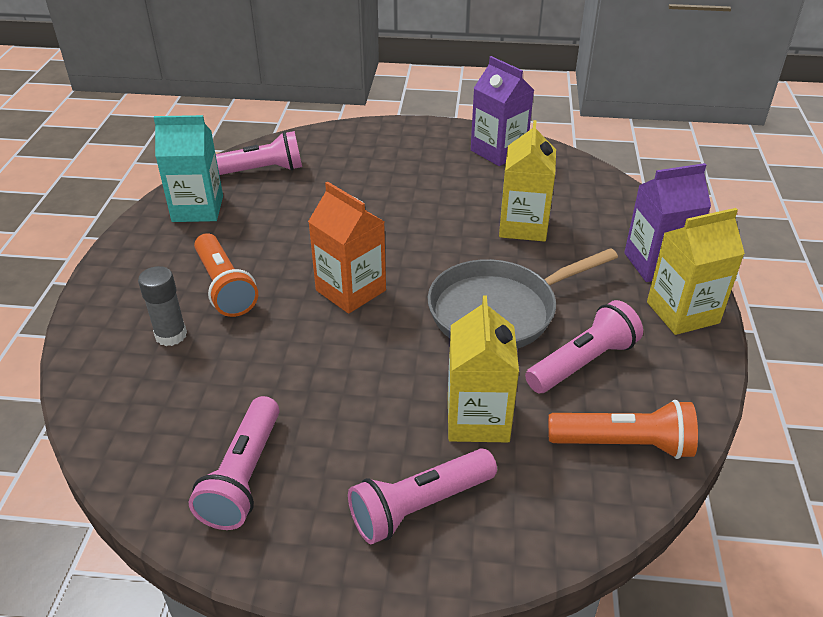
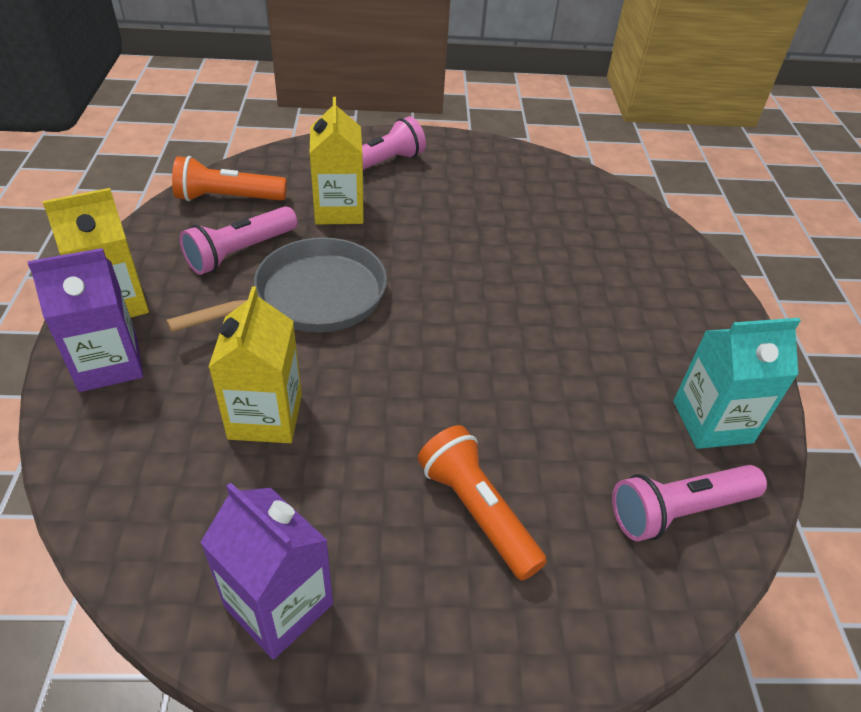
camera: 170 degrees right, 5 degrees up
grey glue stick [138,266,187,346] -> none
pink flashlight [189,396,279,530] -> none
orange flashlight [194,233,258,317] -> orange flashlight moved to [418,425,547,580]
orange carton [308,182,386,314] -> none

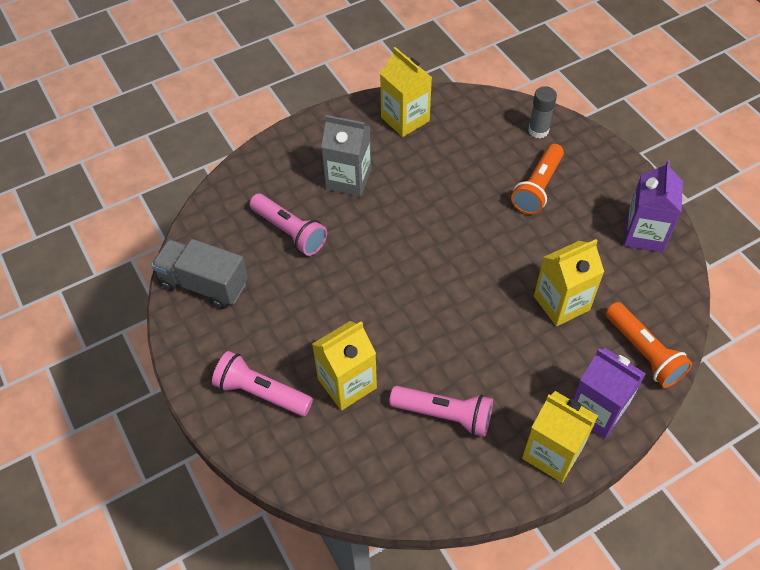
camera: 115 degrees left, 10 degrees up
grey pan [166,237,387,333] -> none
orange flashlight [172,156,287,201] -> orange flashlight moved to [605,302,692,388]
pink flashlight [612,465,767,541] -> pink flashlight moved to [250,194,327,256]
turquoise carton [673,318,801,449] -> yellow carton [380,47,432,137]
none -> grey truck [151,239,248,309]
none -> grey carton [321,115,371,197]
none -> grey glue stick [528,86,557,138]

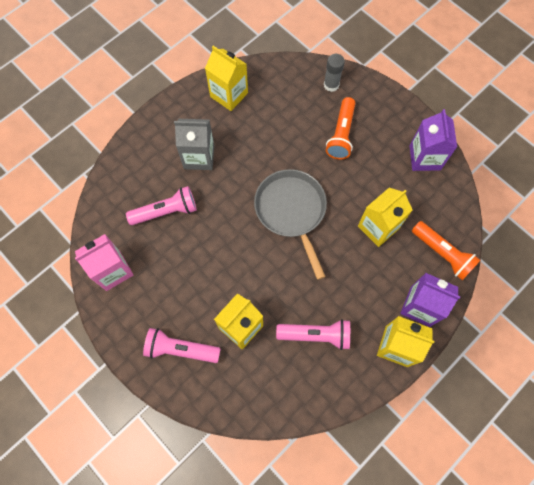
camera: 15 degrees left, 15 degrees up
grey truck [151,239,248,309] -> pink carton [75,234,134,291]
pink flashlight [250,194,327,256] -> pink flashlight turned 45 degrees counterclockwise [126,186,197,225]
none -> grey pan [254,169,327,280]

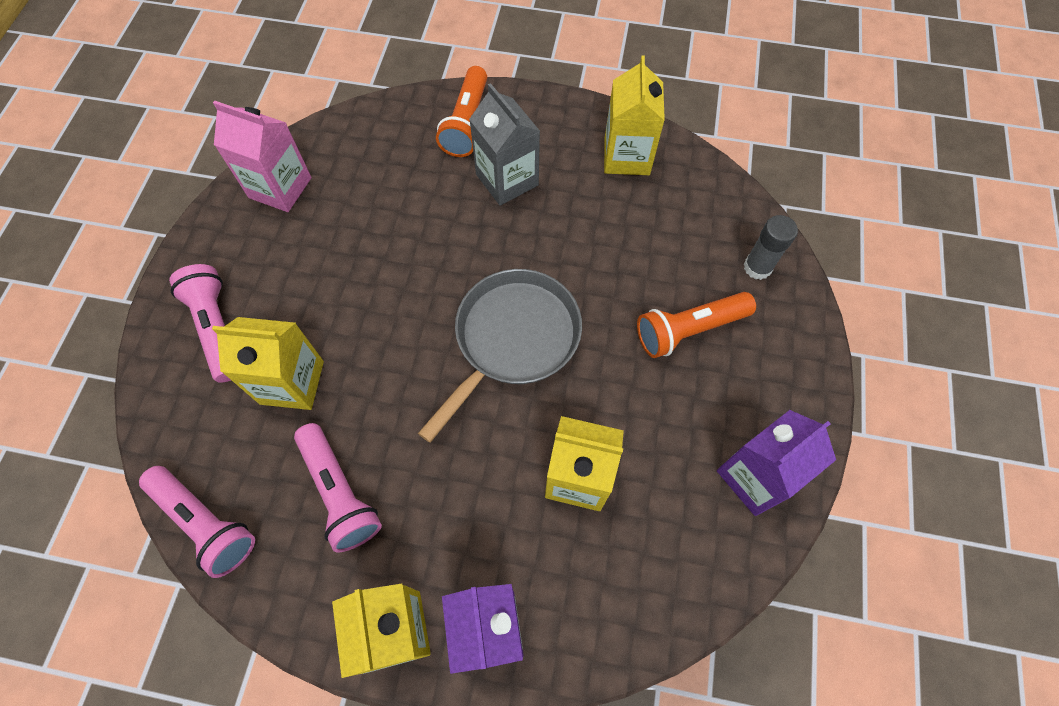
camera: 55 degrees right, 5 degrees down
pink flashlight [126,186,197,225] -> pink flashlight moved to [139,466,255,578]
orange flashlight [412,221,481,280] -> orange flashlight moved to [436,66,487,157]

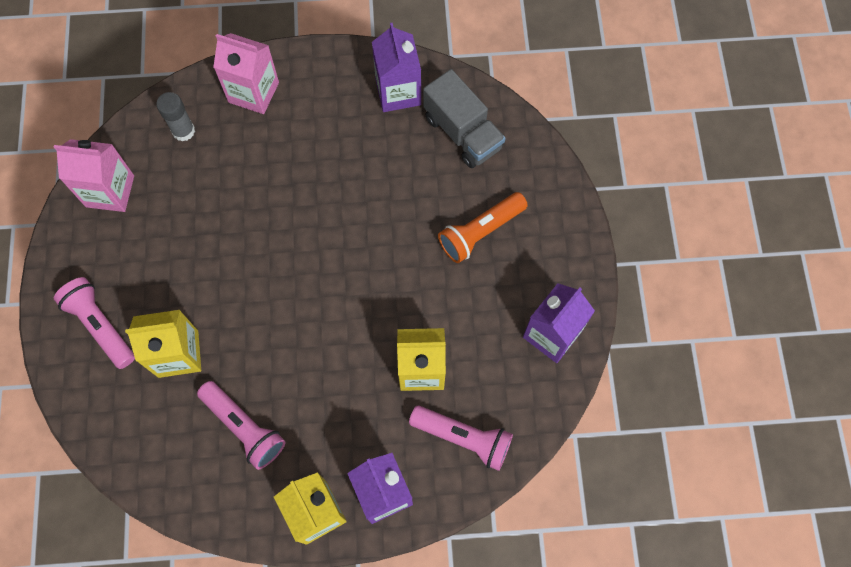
camera: 15 degrees left, 5 degrees up
pink flashlight [139,466,255,578] -> pink flashlight moved to [409,406,513,471]
grey pan [418,269,582,443] -> none
orange flashlight [436,66,487,157] -> pink carton [213,33,279,114]
grey carton [469,83,540,206] -> none
yellow carton [604,56,665,175] -> purple carton [372,23,421,112]
grey glue stick [744,215,798,280] -> grey glue stick moved to [156,92,195,141]
none -> grey truck [423,69,506,168]

